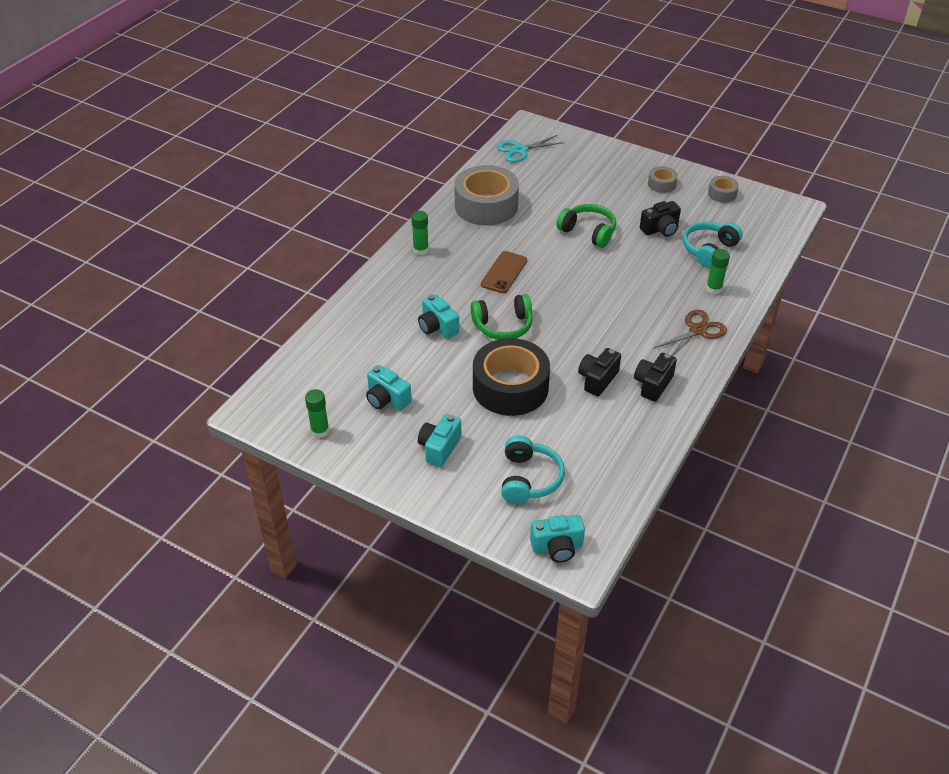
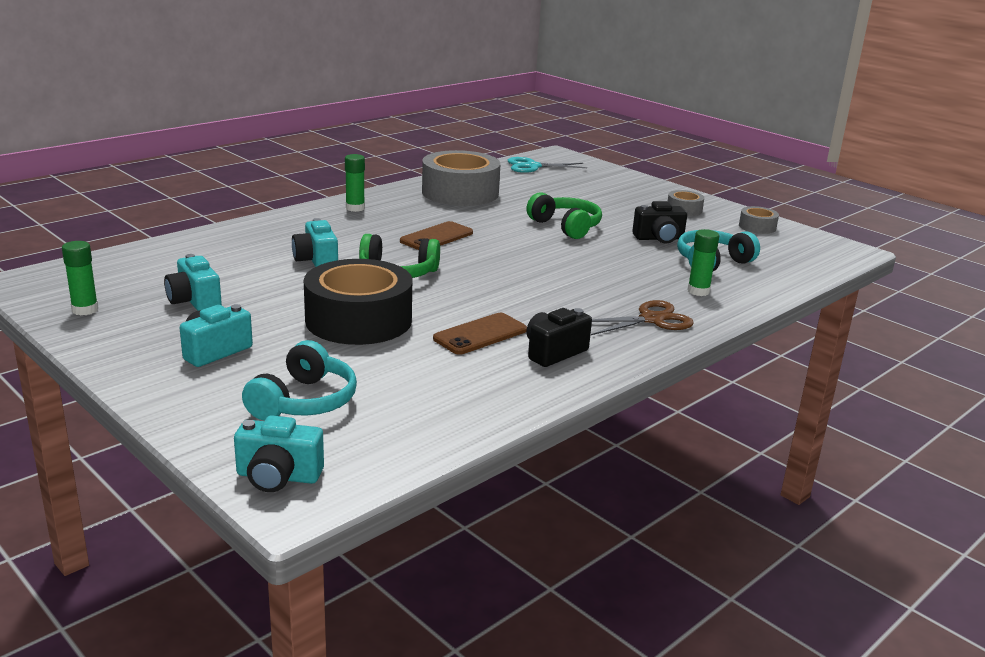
camera: 15 degrees right, 20 degrees down
black camera [578,348,621,396] -> brown phone [433,313,527,355]

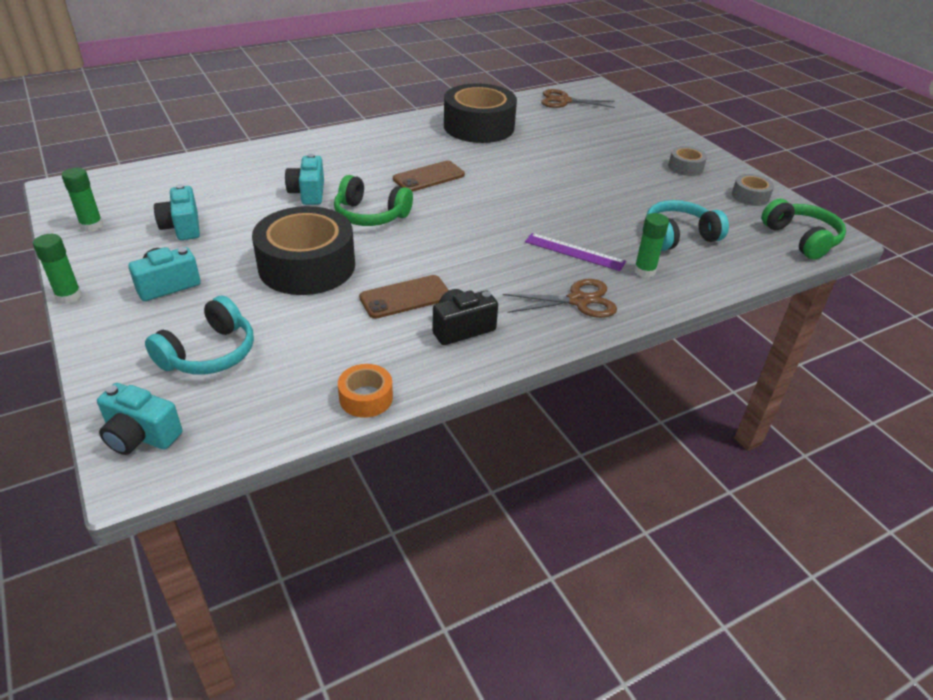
camera: 15 degrees right, 15 degrees up
green glue stick [345,154,365,212] -> green glue stick moved to [33,234,82,304]
grey tape [422,150,500,206] -> black tape [444,83,517,143]
turquoise scissors [508,157,587,173] -> brown scissors [541,89,615,108]
green headphones [526,192,602,239] -> green headphones moved to [761,199,846,260]
black camera [632,201,687,244] -> none
none -> orange tape [338,364,393,418]
none -> purple ruler [525,233,626,271]

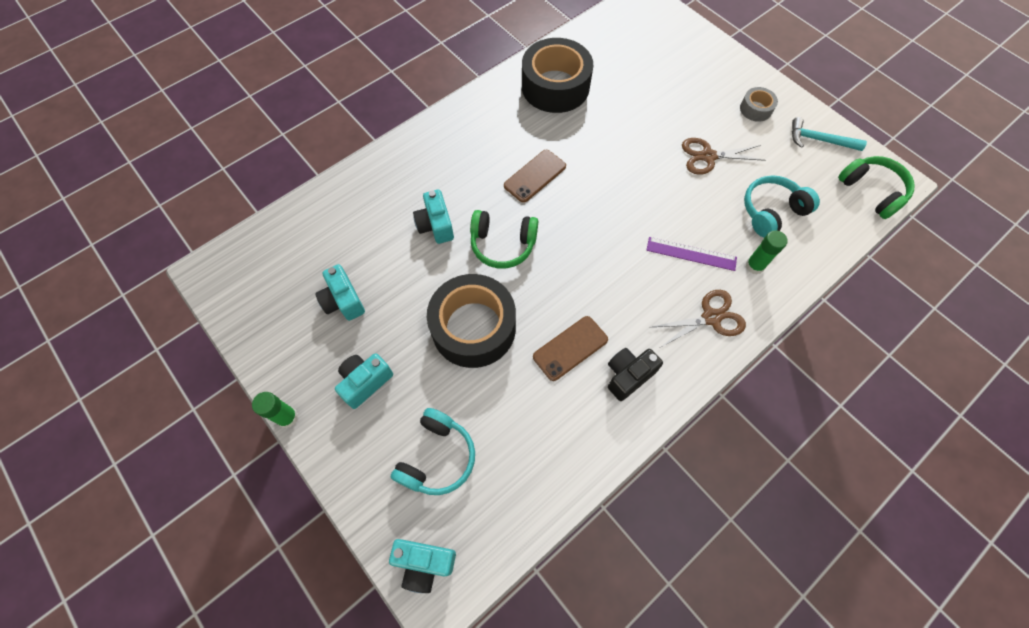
camera: 10 degrees left, 25 degrees up
green glue stick [62,168,103,232] -> none
orange tape [338,364,393,418] -> none
brown scissors [541,89,615,108] -> brown scissors moved to [682,138,766,175]
grey tape [732,174,774,206] -> turquoise hammer [792,117,867,151]

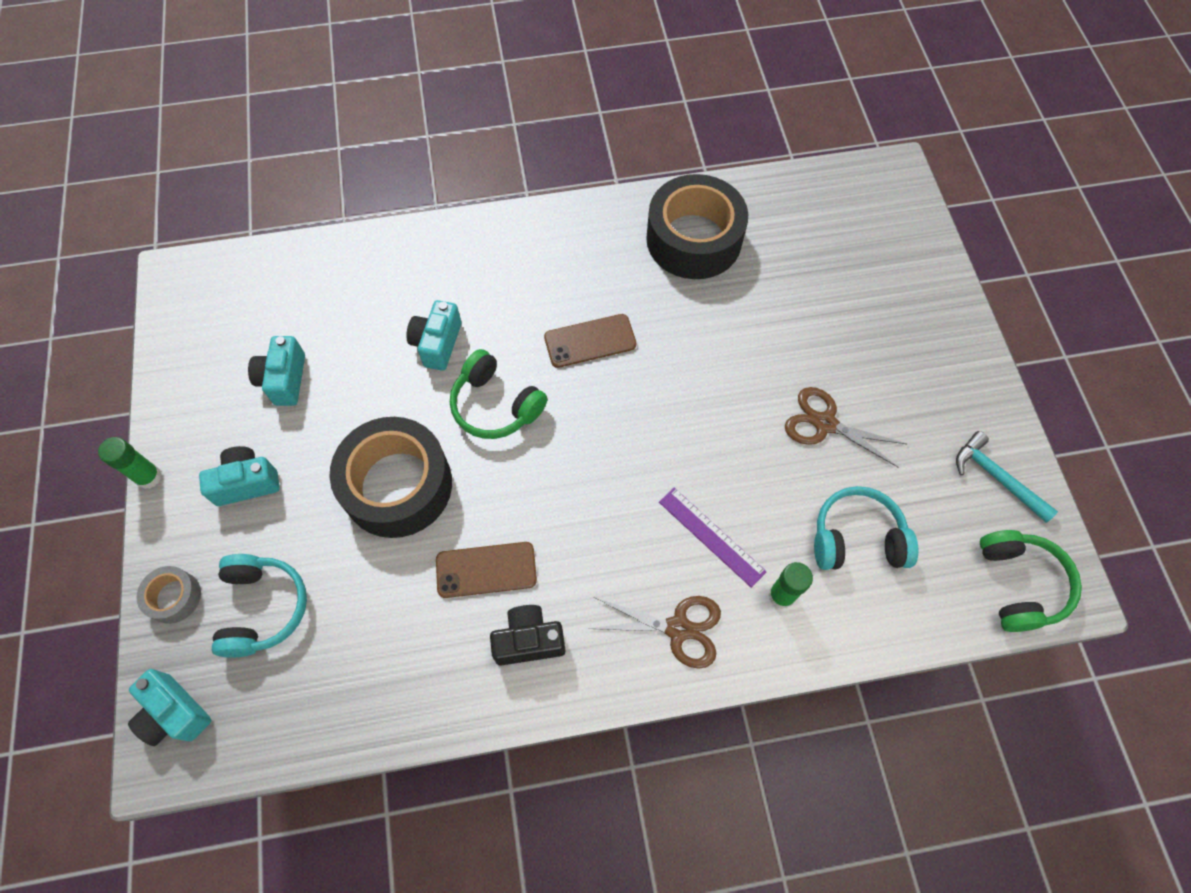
camera: 30 degrees right, 0 degrees up
turquoise headphones [390,408,475,495] -> turquoise headphones turned 60 degrees counterclockwise [212,554,307,657]
grey tape [740,87,778,122] -> grey tape moved to [136,566,201,624]

